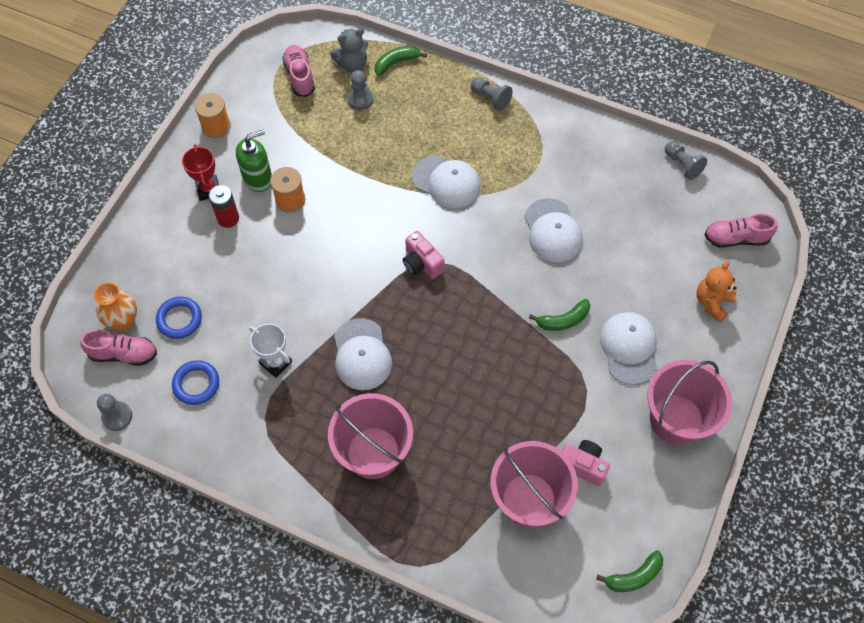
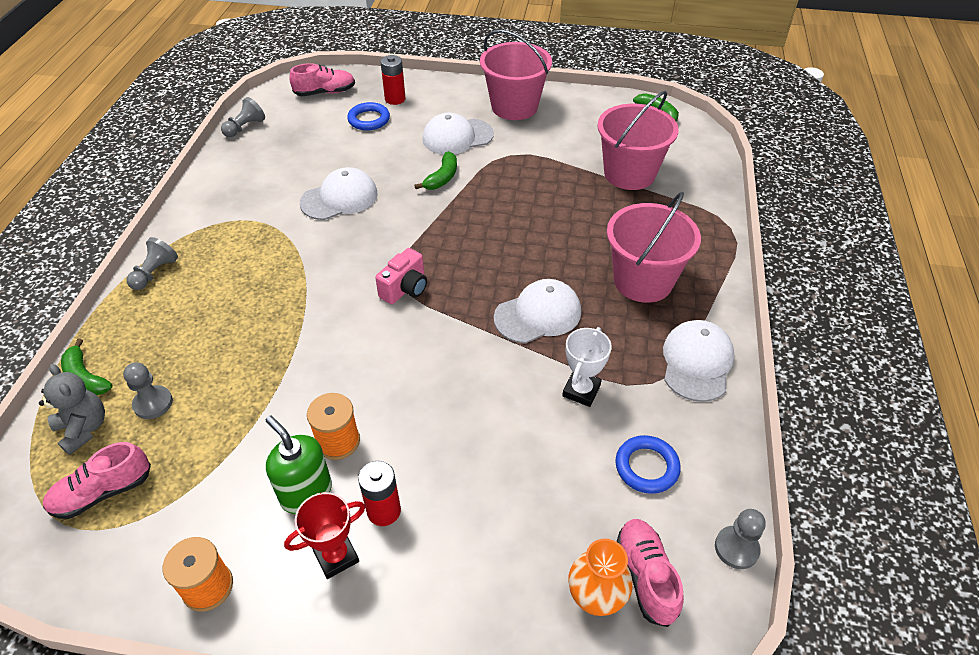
camera: 105 degrees left, 15 degrees down
blue ring [156,296,202,339] -> blue ring moved to [347,102,390,131]
white cap [412,155,481,208] -> white cap moved to [663,320,734,402]
green banana [529,299,590,331] -> green banana turned 60 degrees clockwise [414,151,457,190]
pink camera [562,440,610,486] -> none
orange teddy bear [696,261,737,322] -> red battery [380,55,406,105]
pink shoe [704,214,778,248] -> pink shoe turned 90 degrees counterclockwise [289,63,355,96]

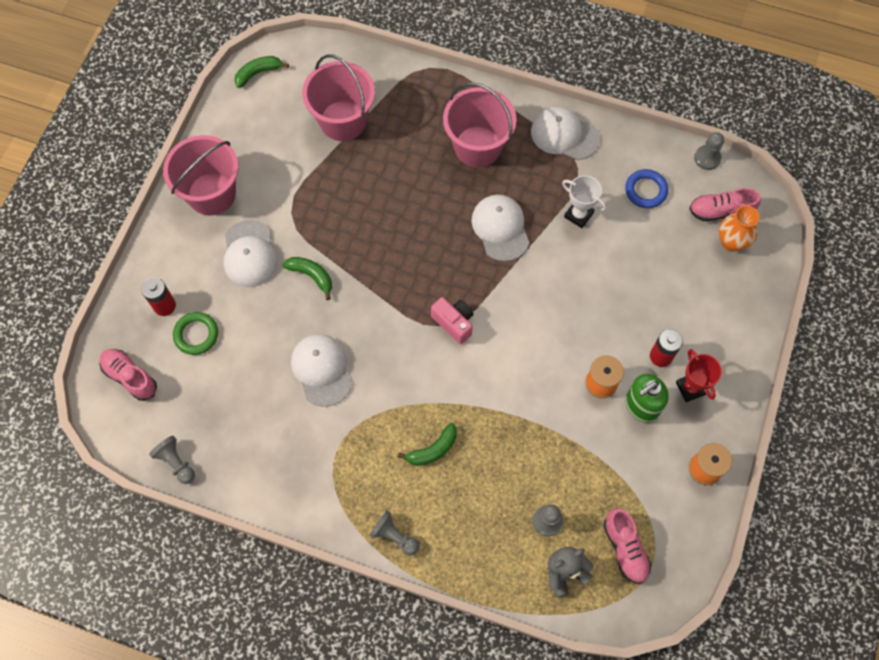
camera: 80 degrees left, 20 degrees up
green banana [61,339,113,395] -> green banana moved to [398,423,457,466]
pink shoe [289,63,355,96] -> pink shoe turned 45 degrees counterclockwise [100,349,157,401]
blue ring [347,102,390,131] -> green ring [173,312,218,355]

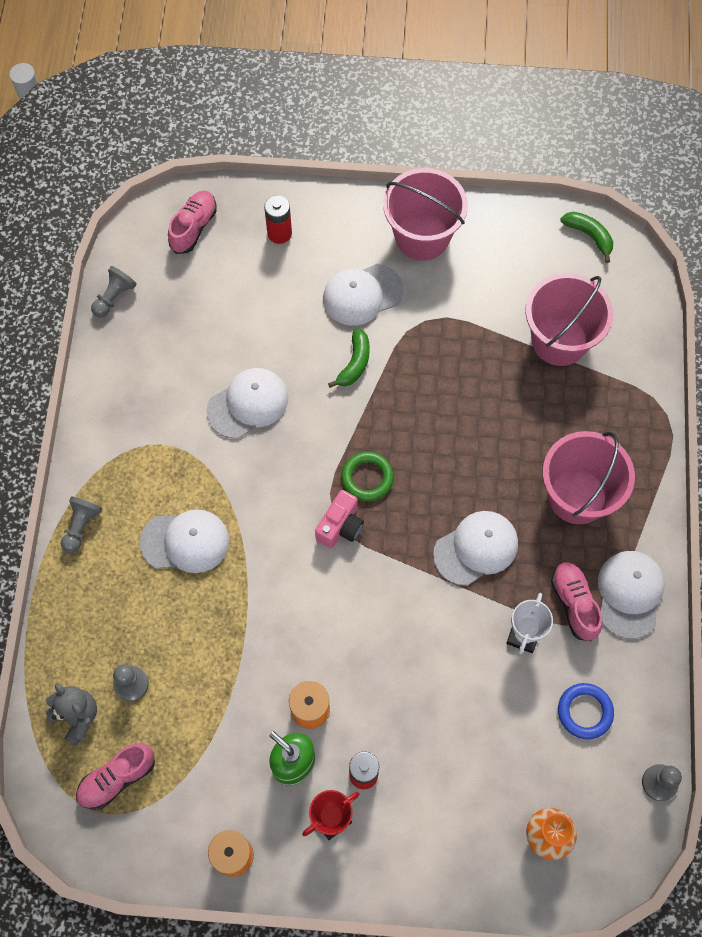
camera: 75 degrees right, 0 degrees up
green ring [173,312,218,355] -> green ring moved to [341,452,394,501]
green banana [398,423,457,466] -> white cap [140,509,229,573]
pink shoe [689,188,761,221] -> pink shoe moved to [551,562,603,641]

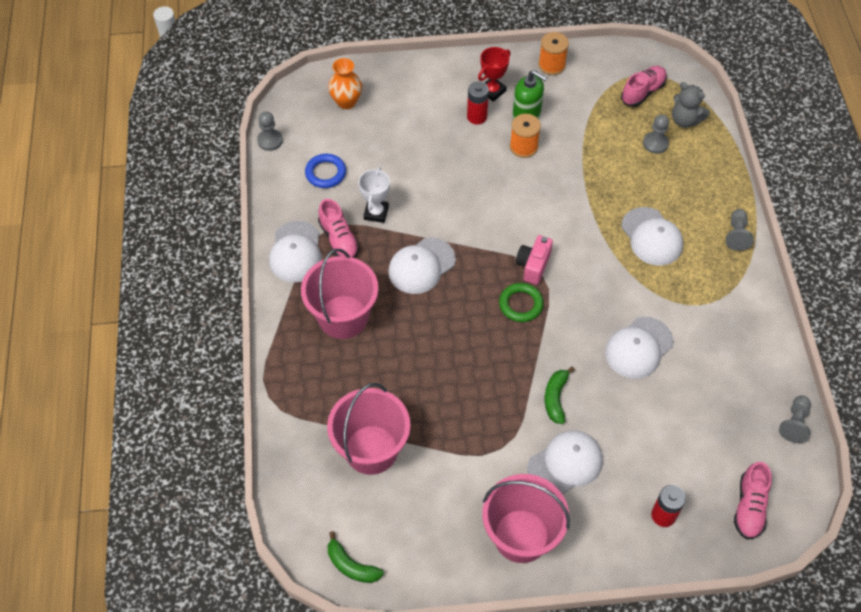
camera: 170 degrees right, 10 degrees down
white cap [140,509,229,573] -> white cap turned 105 degrees counterclockwise [621,207,683,266]

